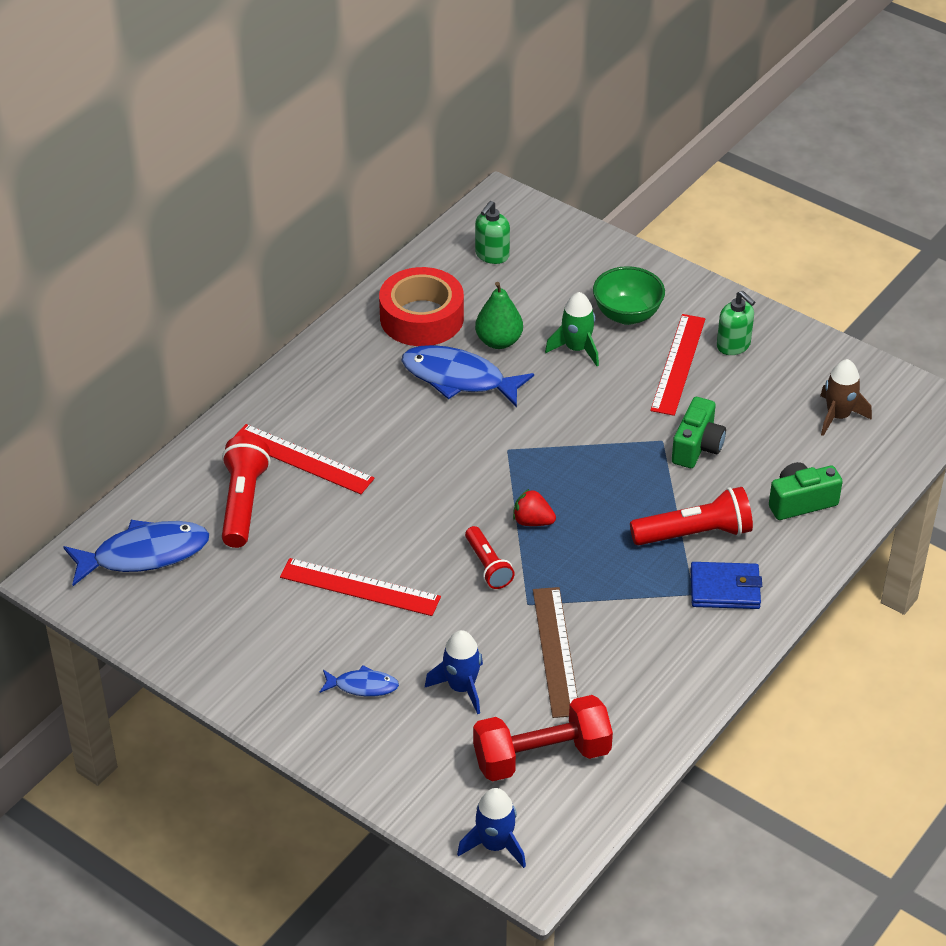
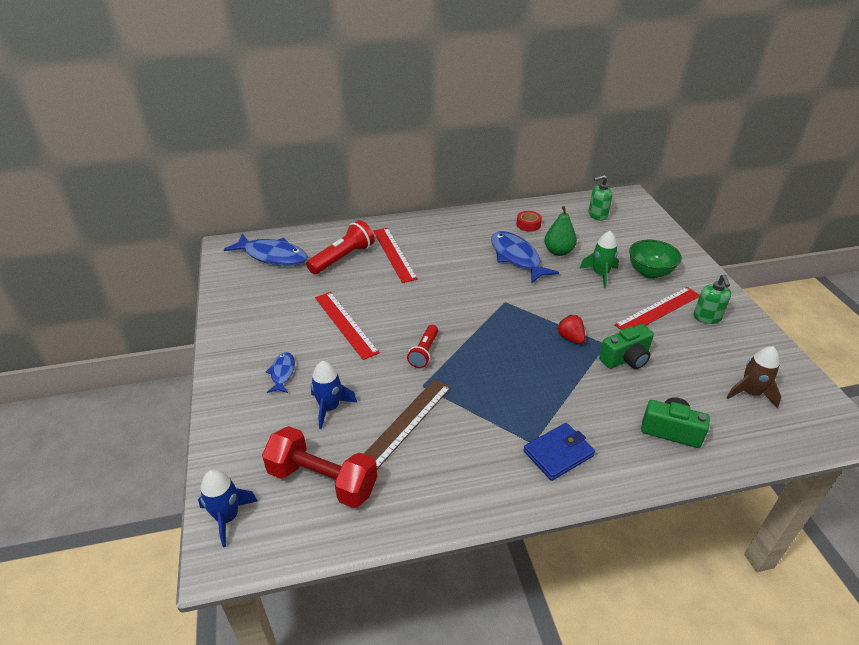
camera: 40 degrees right, 5 degrees down
blue fish [320,665,399,696] -> blue fish turned 135 degrees counterclockwise [266,352,295,393]
red tape [379,267,464,346] -> red tape [516,211,542,231], size x0.46
red strawberry [513,489,556,526] -> red strawberry moved to [556,315,585,344]
red flashlight [630,487,753,545] -> none
blue wallet [690,562,762,609] -> blue wallet turned 75 degrees counterclockwise [523,423,595,481]

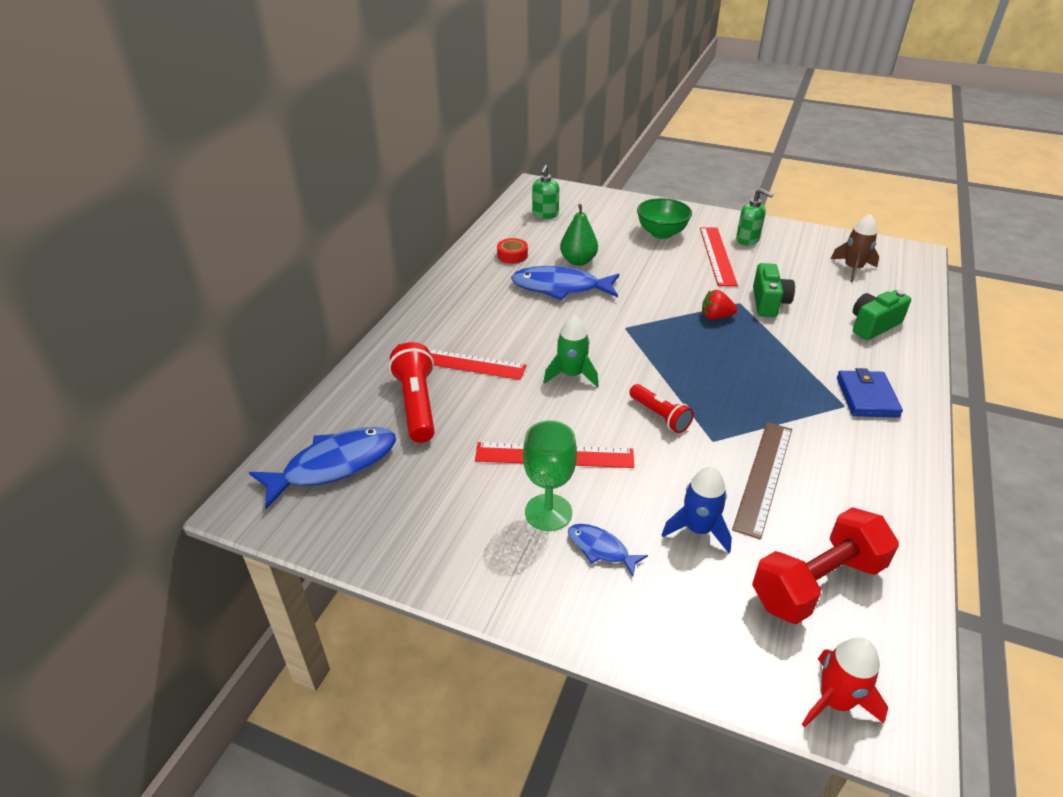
camera: 55 degrees left, 0 degrees up
blue rocket [198,470,258,547] -> red rocket [802,637,888,728]
brown ruler [364,379,451,469] -> brown ruler turned 45 degrees clockwise [732,422,792,539]
green rocket [579,231,619,288] -> green rocket moved to [544,315,598,387]
none -> green goblet [523,421,577,531]

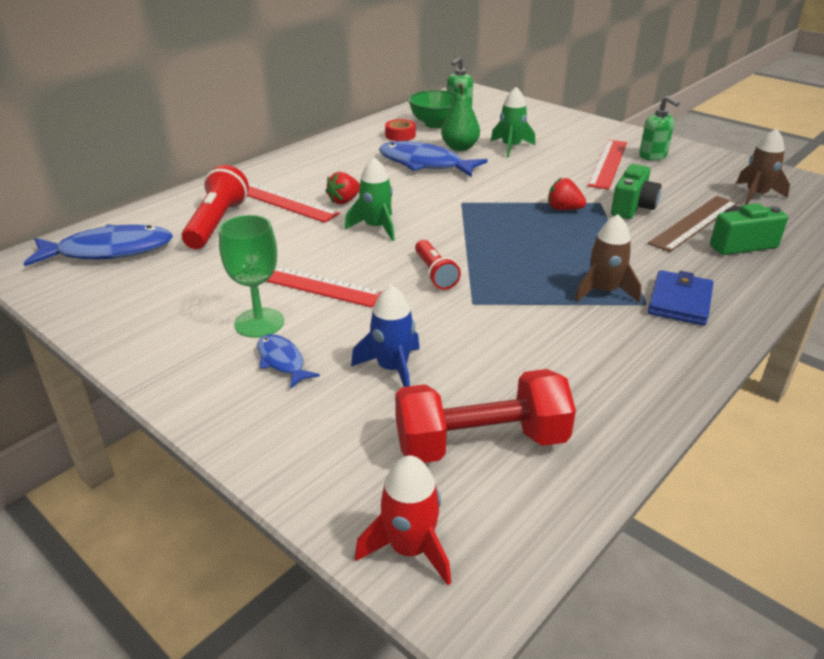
camera: 20 degrees right, 5 degrees down
green bowl [637,198,692,239] -> green bowl moved to [408,90,458,128]
brown ruler [732,422,792,539] -> brown ruler moved to [648,196,738,252]
none -> red strawberry [326,172,360,204]
none -> green rocket [491,87,535,158]
none -> brown rocket [574,214,641,303]

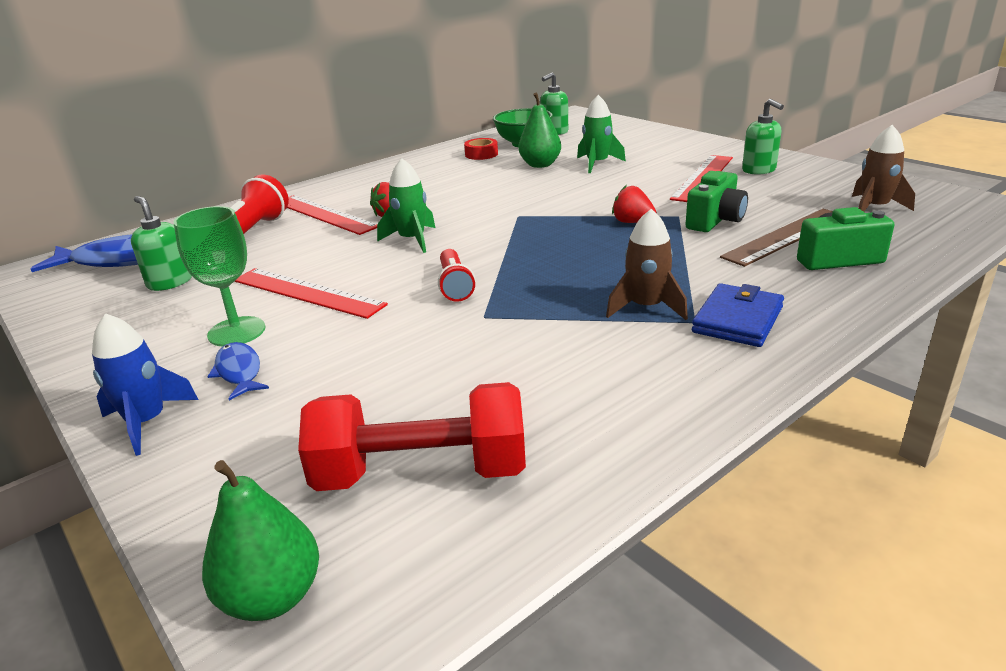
camera: 10 degrees right, 5 degrees down
blue rocket [351,285,420,387] -> blue rocket moved to [92,313,199,456]
red rocket [355,455,451,585] -> green pear [202,460,319,621]
blue fish [379,141,488,177] -> none
none -> green soap dispenser [131,196,192,291]

